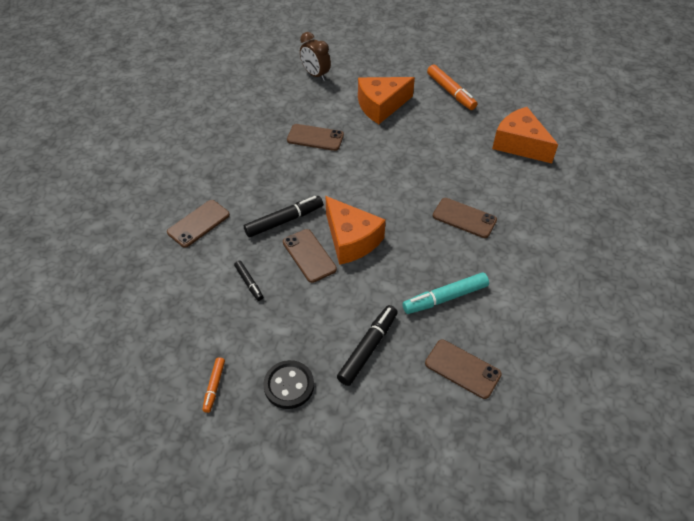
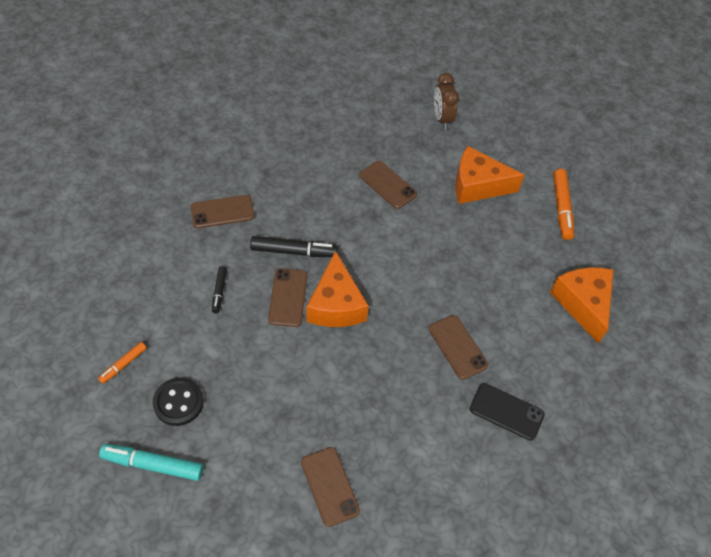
camera: 30 degrees right, 5 degrees up
black marker [337,305,398,386] -> none
turquoise marker [402,272,489,314] -> turquoise marker moved to [99,444,204,481]
none -> black phone [470,383,545,441]

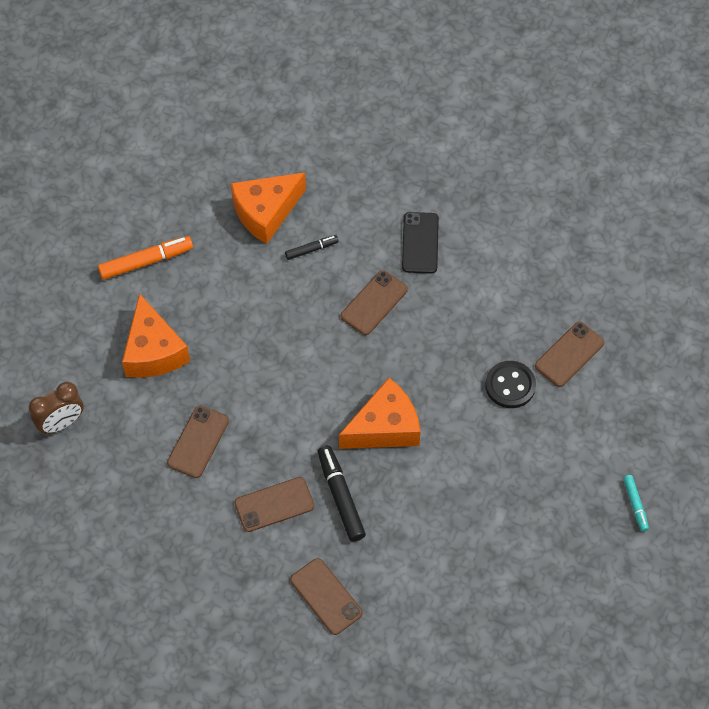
camera: 110 degrees left, 5 degrees up
orange marker [98,342,146,384] -> none
turquoise marker [99,444,204,481] -> turquoise marker [623,475,649,531], size x0.57
black button [153,378,204,426] -> black button moved to [485,361,536,408]
black marker [212,266,227,313] -> black marker moved to [285,235,339,260]
brown phone [268,268,307,327] -> brown phone moved to [235,477,314,532]

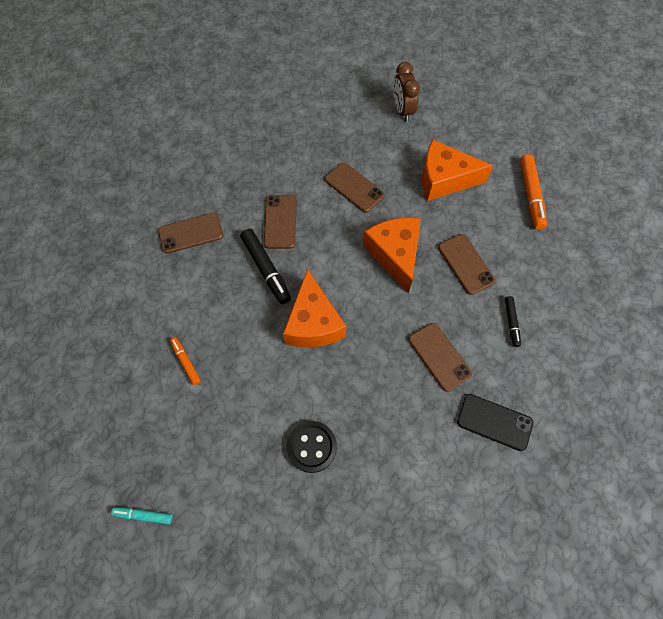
camera: 110 degrees right, 5 degrees up
orange cheese [231,172,306,244] -> orange cheese moved to [363,218,421,293]
black marker [318,445,366,542] -> black marker turned 60 degrees clockwise [240,229,291,304]
brown phone [535,322,604,387] -> brown phone moved to [438,234,495,295]
none -> orange marker [170,337,201,385]

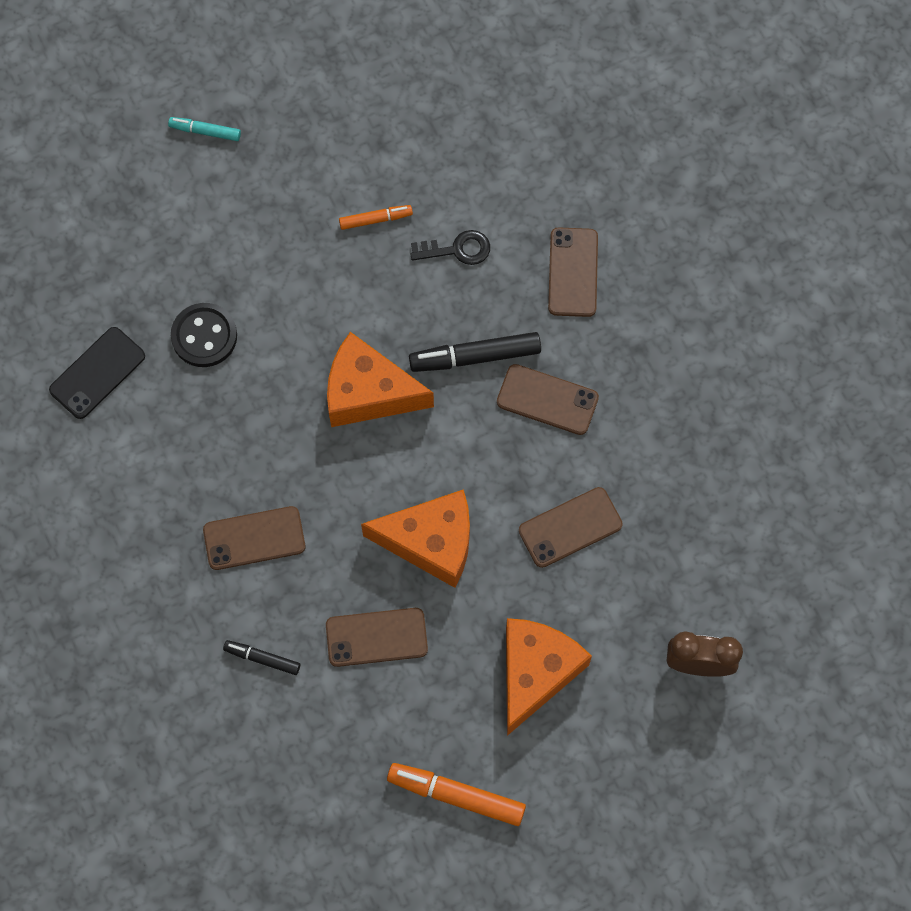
camera: 110 degrees right, 5 degrees up
turquoise marker [111,507,173,525] -> turquoise marker turned 105 degrees counterclockwise [168,117,241,141]
black phone [457,394,533,451] -> black phone moved to [49,327,145,419]
none -> black key [410,230,490,265]

